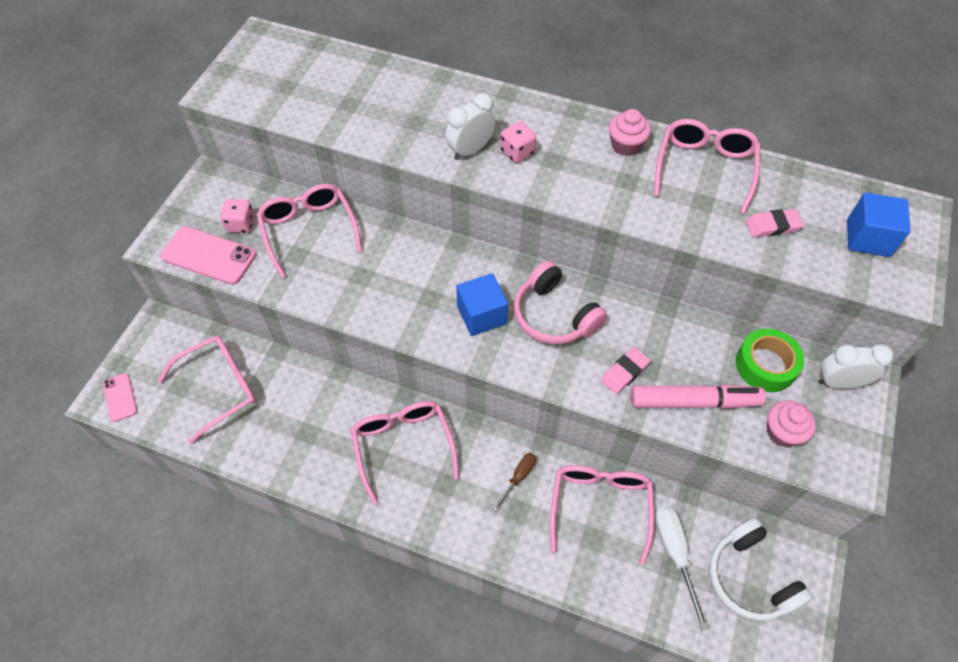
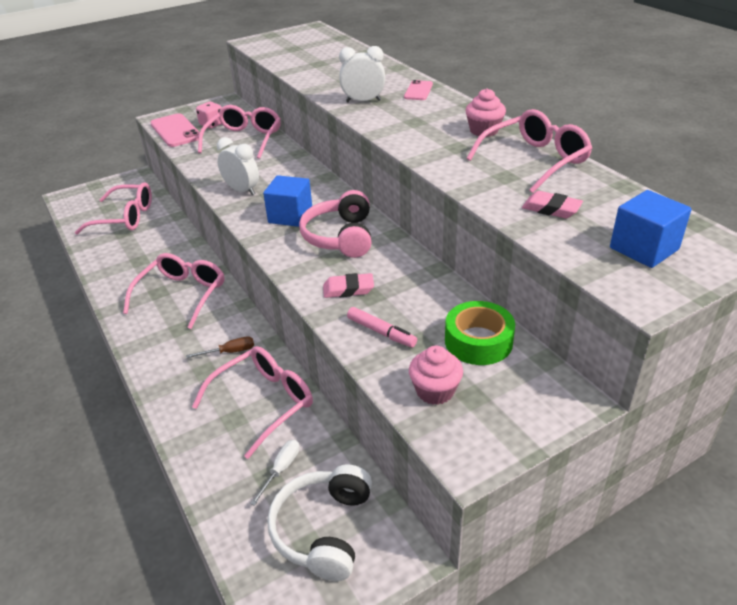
camera: 40 degrees right, 20 degrees down
pink phone [103,373,137,422] -> pink phone moved to [404,80,433,100]
pink dice [500,121,536,163] -> none
pink marker [631,384,766,409] -> pink marker [347,307,417,347], size x0.57
white screwdriver [654,506,709,630] -> white screwdriver [250,440,300,506], size x0.61
white clock [818,344,893,389] -> white clock moved to [217,137,259,195]

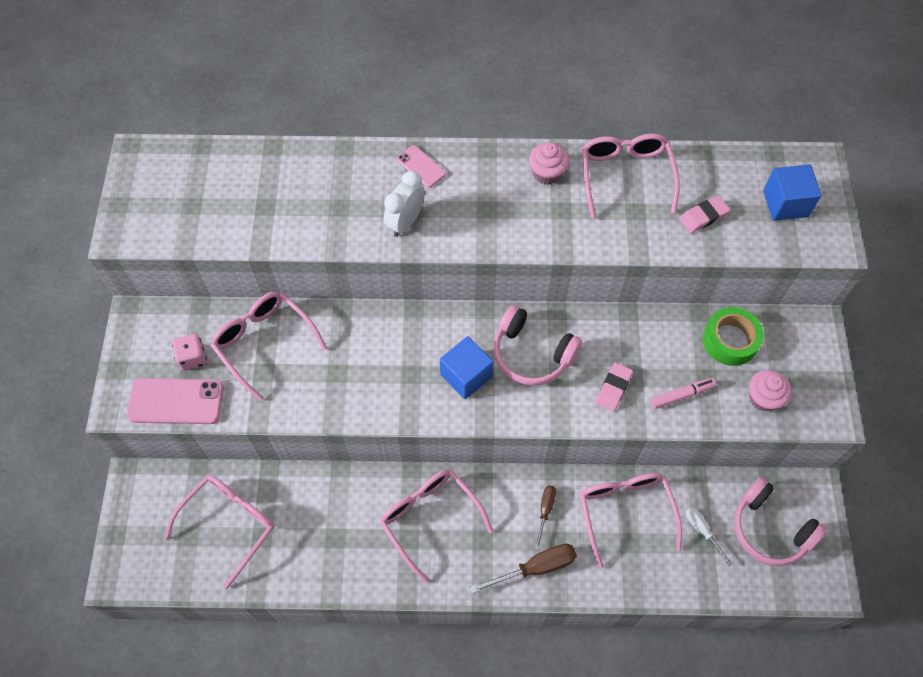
camera: 60 degrees left, 25 degrees up
white clock [217,137,259,195] -> none
white headphones [267,464,372,581] -> pink headphones [734,477,827,566]
none -> brown screwdriver [469,544,577,593]

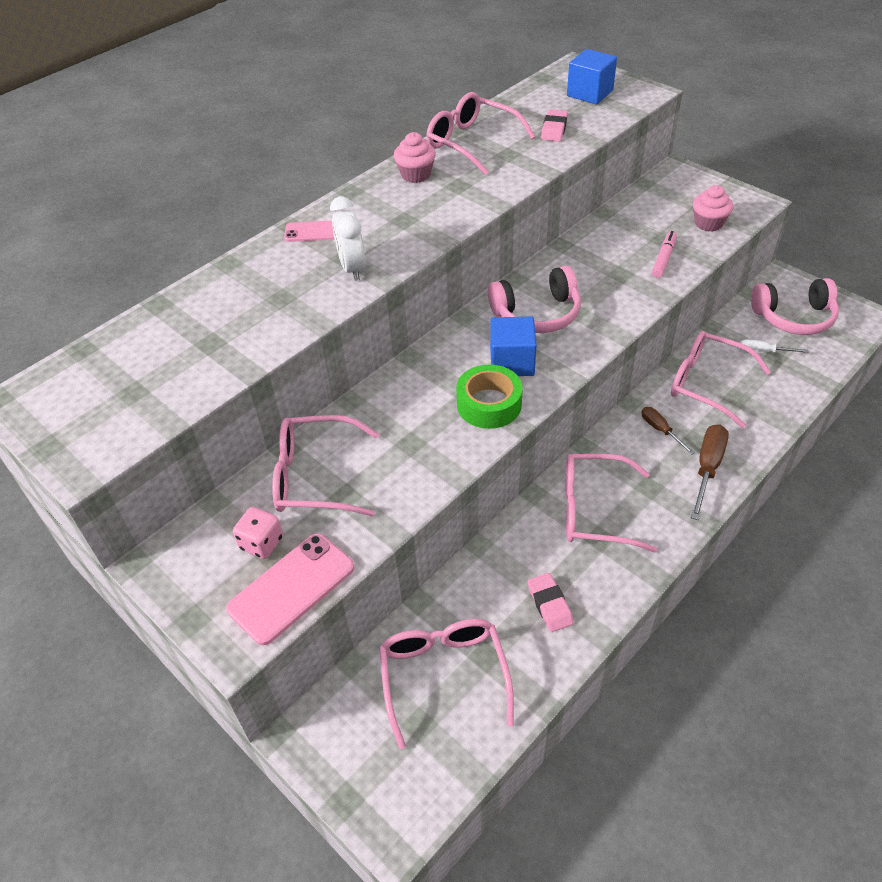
camera: 45 degrees left, 15 degrees down
pink eraser [596,362,633,412] -> pink eraser moved to [527,573,574,632]
green tape [703,307,764,366] -> green tape moved to [456,364,523,429]

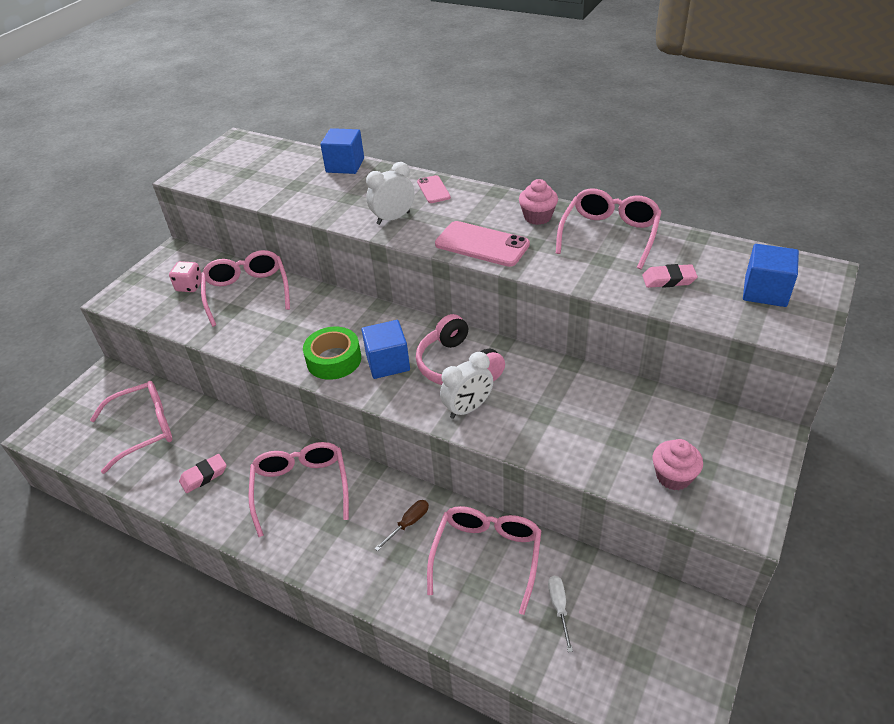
camera: 75 degrees right, 5 degrees down
pink phone [226,533,354,645] -> pink phone moved to [435,221,530,267]
pink marker [652,231,677,278] -> none
brown screwdriver [691,424,729,520] -> none
pink headphones [751,278,839,335] -> none
none -> blue cube [320,128,364,174]
none -> white clock [440,352,493,419]

